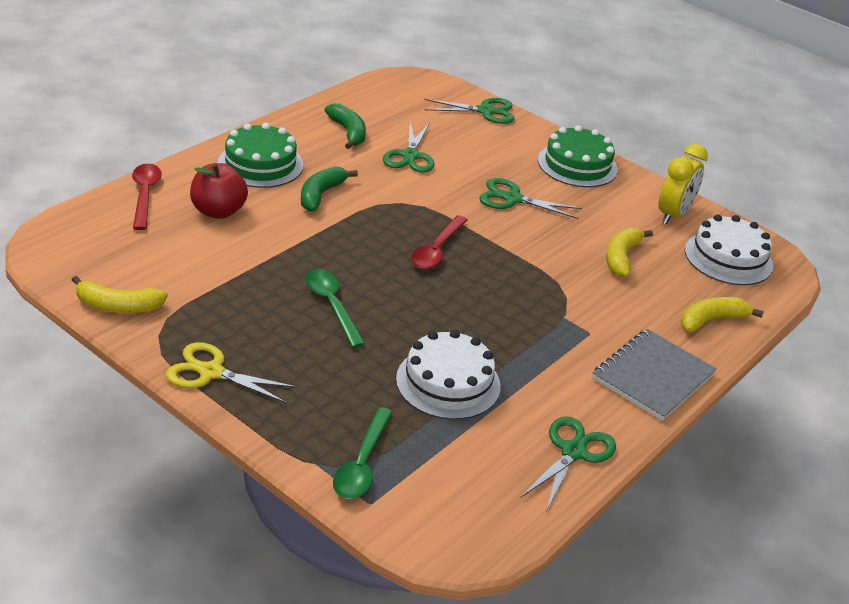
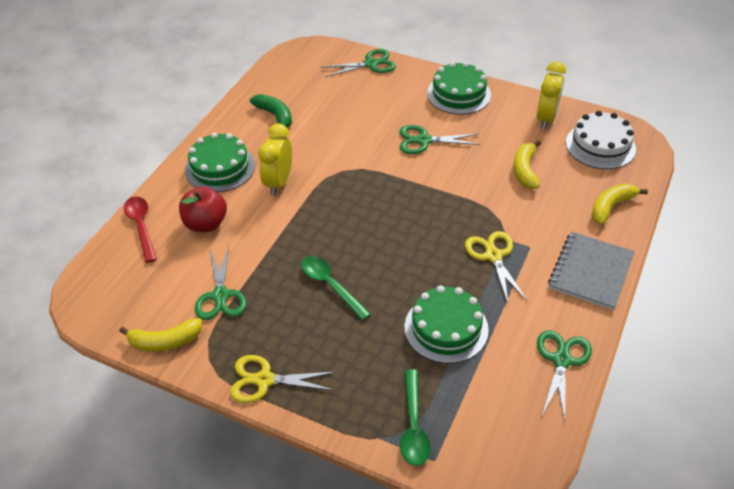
camera: 10 degrees left, 10 degrees up
green banana [301,166,358,212] -> yellow clock [258,124,292,195]
green scissors [383,122,435,173] -> green scissors moved to [195,245,246,320]
white cake [396,330,501,420] -> green cake [404,286,489,364]
red spoon [411,215,468,269] -> none
none -> yellow scissors [465,231,527,303]

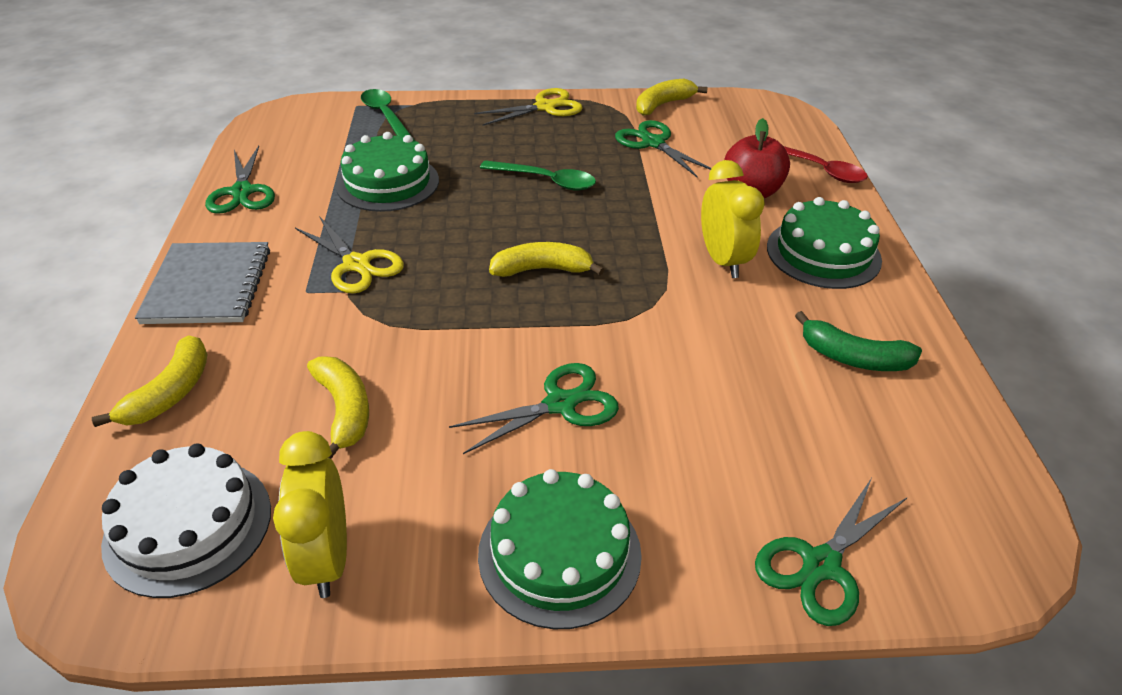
camera: 150 degrees right, 5 degrees down
none -> yellow banana [489,242,604,277]

